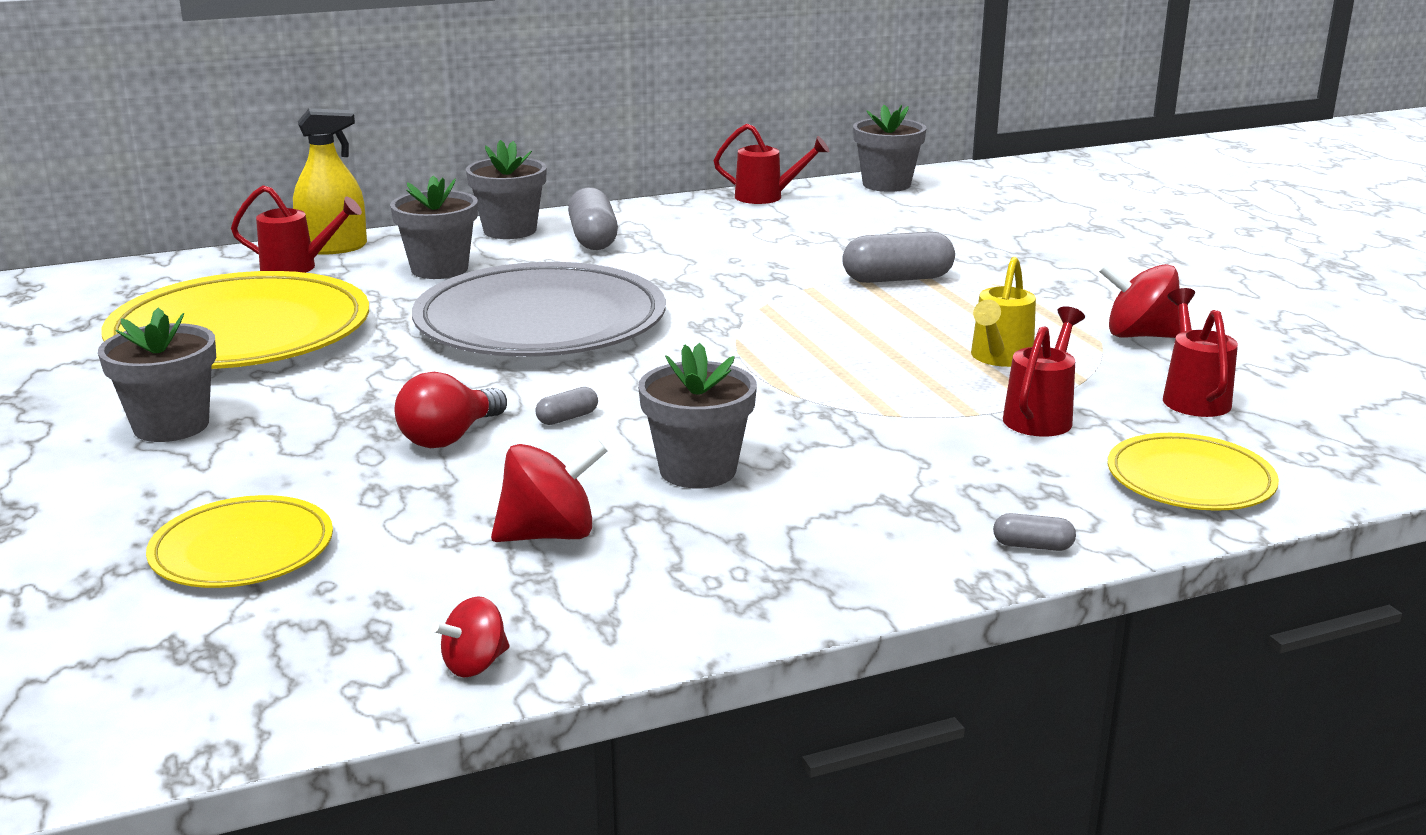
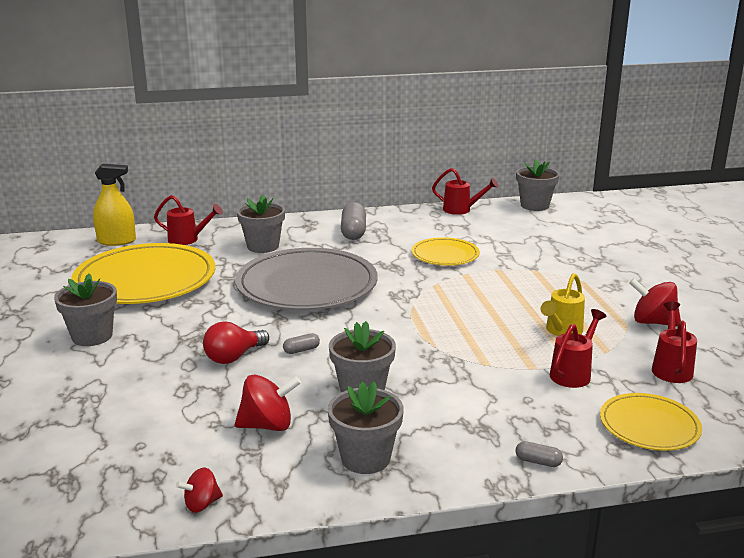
camera: 10 degrees right, 0 degrees up
yellow plate [146,495,333,588] -> yellow plate moved to [412,237,480,265]
yellow spray bottle [293,108,367,255] -> yellow spray bottle moved to [93,163,136,246]
grey flower pot [466,140,547,239] -> grey flower pot moved to [328,381,404,474]
grey capsule [842,232,955,283] -> none

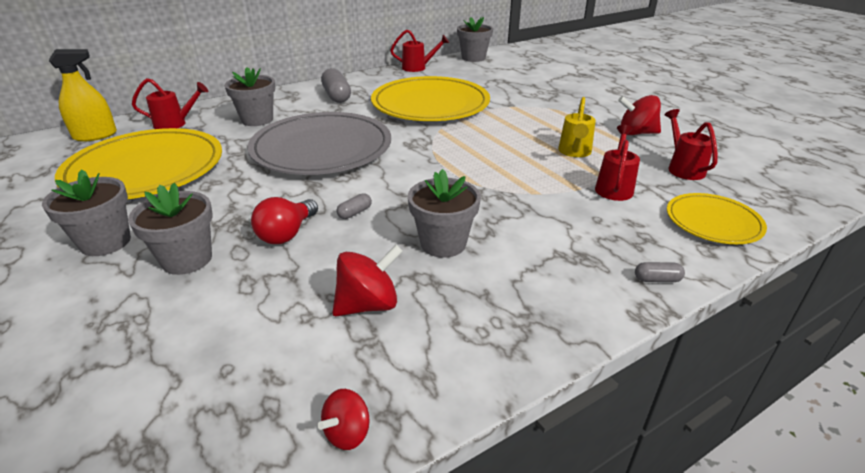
camera: 20 degrees left, 10 degrees up
grey flower pot [328,381,404,474] -> grey flower pot moved to [128,183,213,275]
yellow plate [412,237,480,265] -> yellow plate [371,76,490,121], size x1.93

